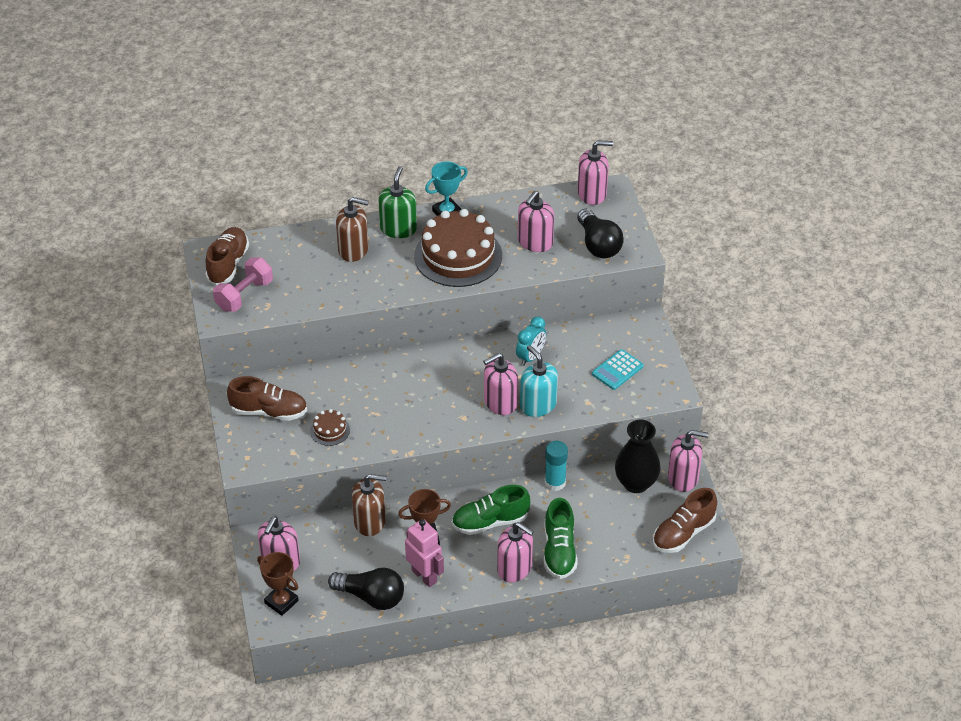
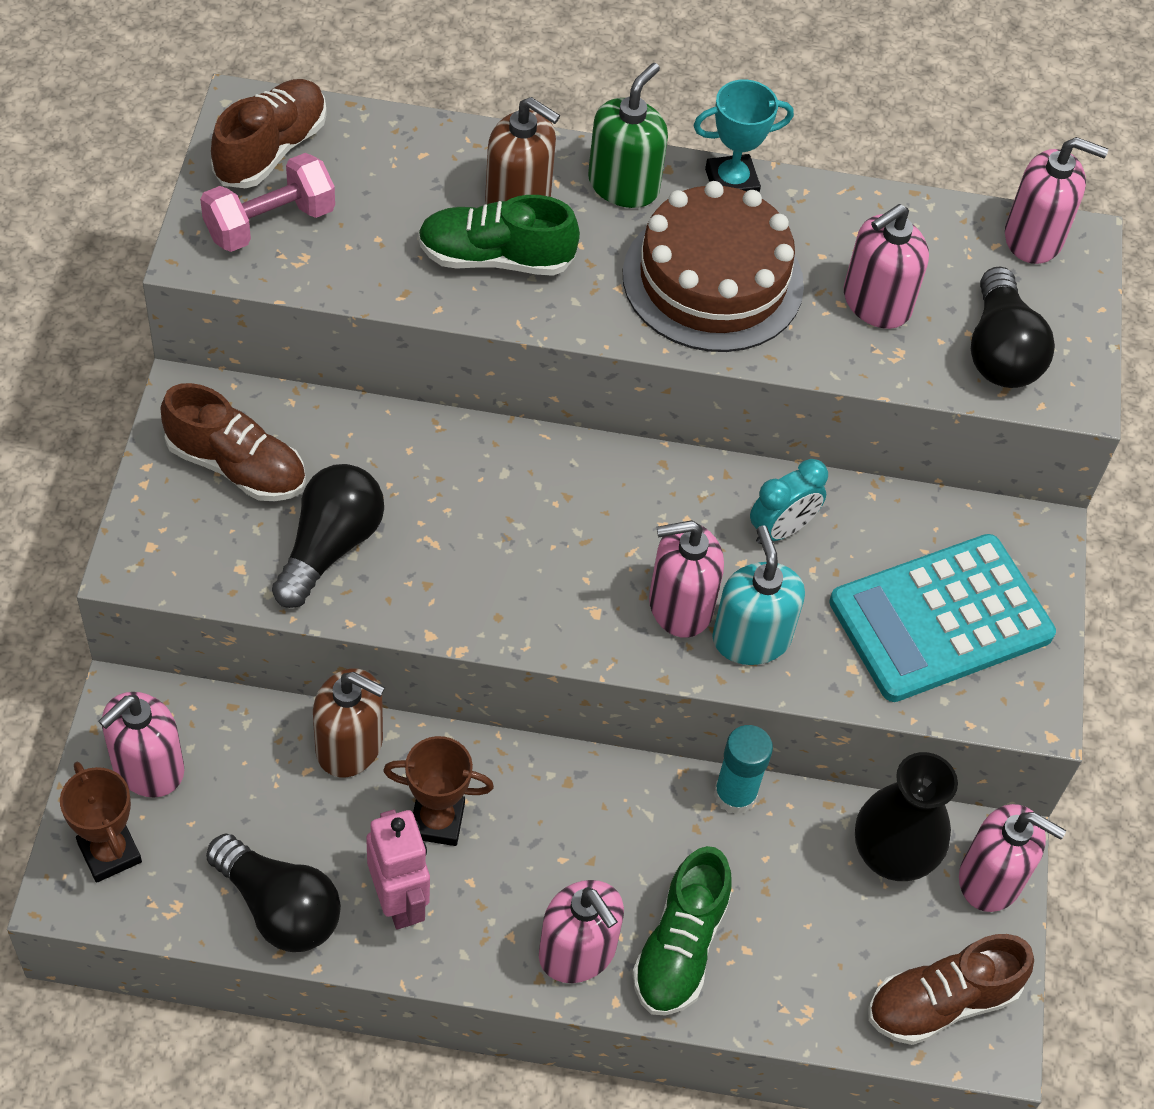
camera: 15 degrees right, 10 degrees up
brown cake [310,409,350,446] -> black light bulb [272,464,384,608]
green shoe [452,485,530,535] -> green shoe moved to [418,195,580,276]
turquoise calculator [592,349,644,390] -> turquoise calculator [829,534,1056,702], size x2.03

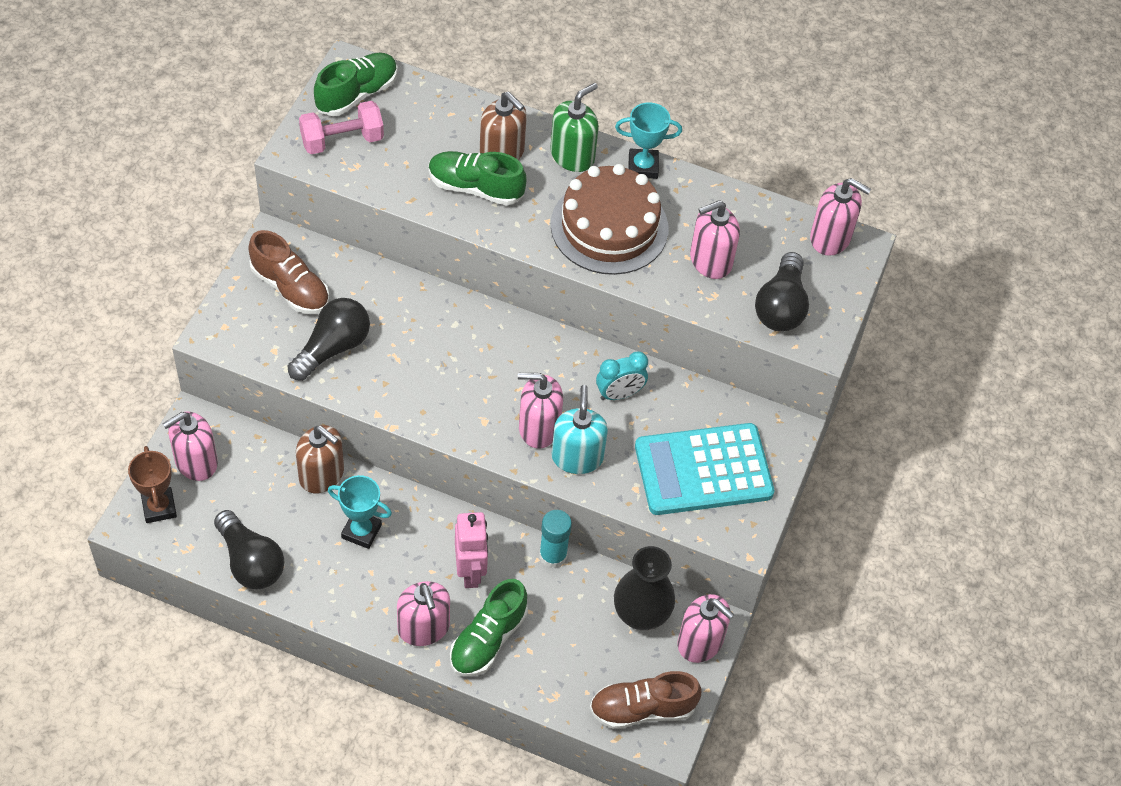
camera: 15 degrees right, 0 degrees up
brown shoe [211,79,327,188] -> green shoe [314,53,398,116]
pink robot [366,810,430,929] -> pink robot moved to [455,512,488,588]
brown trophy [383,736,494,846] -> turquoise trophy [328,475,392,549]

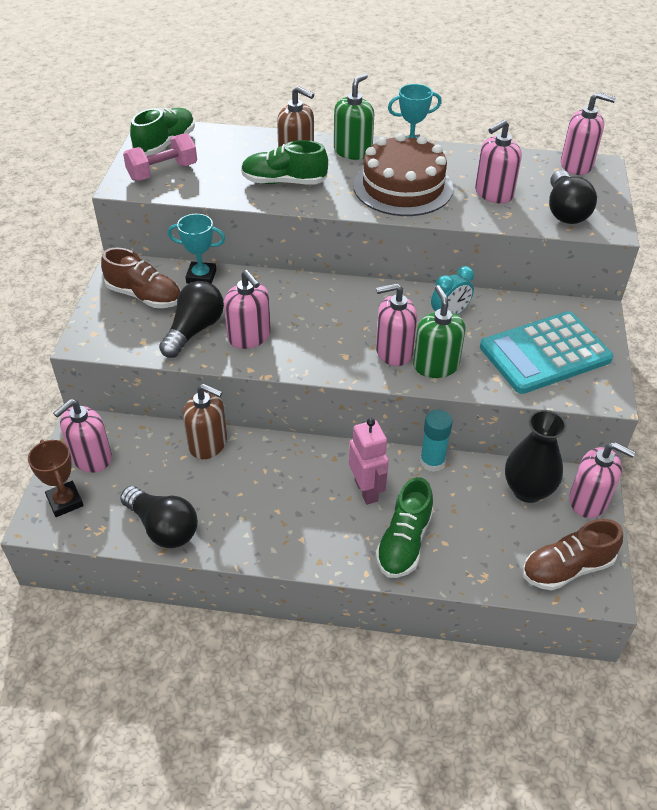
camera: 10 degrees left, 10 degrees down
turquoise trophy [328,475,392,549] -> turquoise trophy moved to [168,214,225,284]
pink soap dispenser [397,581,450,646] -> pink soap dispenser moved to [224,270,271,349]
turquoise soap dispenser [552,385,608,474] -> green soap dispenser [413,285,466,378]

